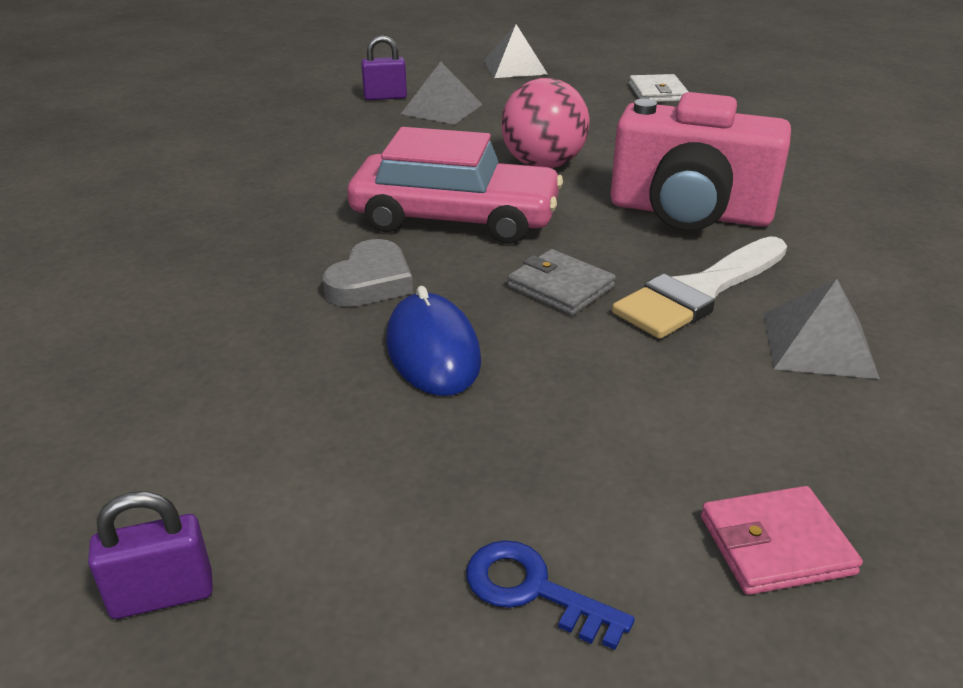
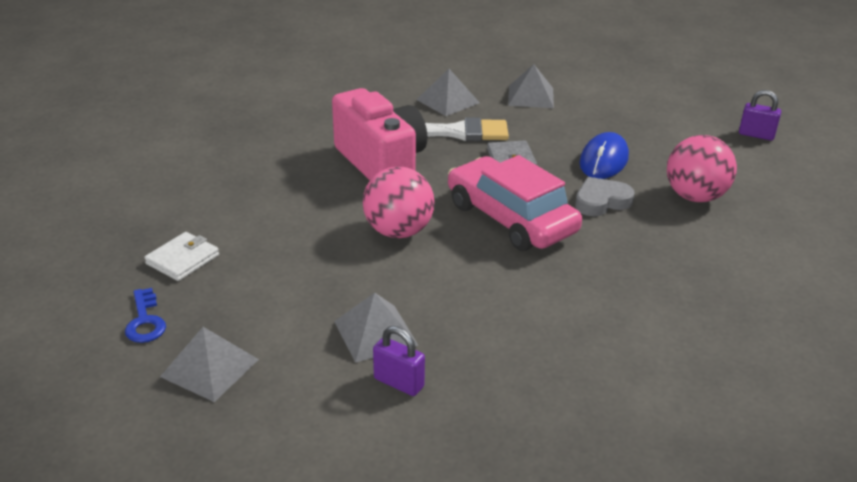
camera: 140 degrees left, 0 degrees up
blue key [467,540,635,650] -> blue key moved to [125,288,166,343]
pink wallet [701,486,863,595] -> none
none -> grey pyramid [508,64,554,108]
none -> pink ball [667,135,737,202]

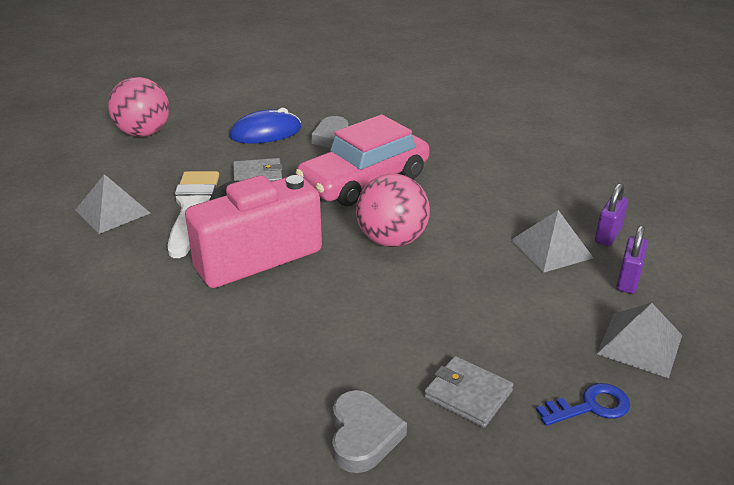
camera: 90 degrees left, 0 degrees up
white wallet [144,232,219,281] -> grey wallet [424,356,514,428]
grey pyramid [508,64,554,108] -> none
blue mouse [579,132,629,179] -> blue mouse turned 45 degrees counterclockwise [230,108,301,144]
pink ball [667,135,737,202] -> pink ball moved to [108,77,170,137]
purple padlock [739,90,781,141] -> purple padlock moved to [616,225,648,294]
none -> grey heart [332,390,407,473]

